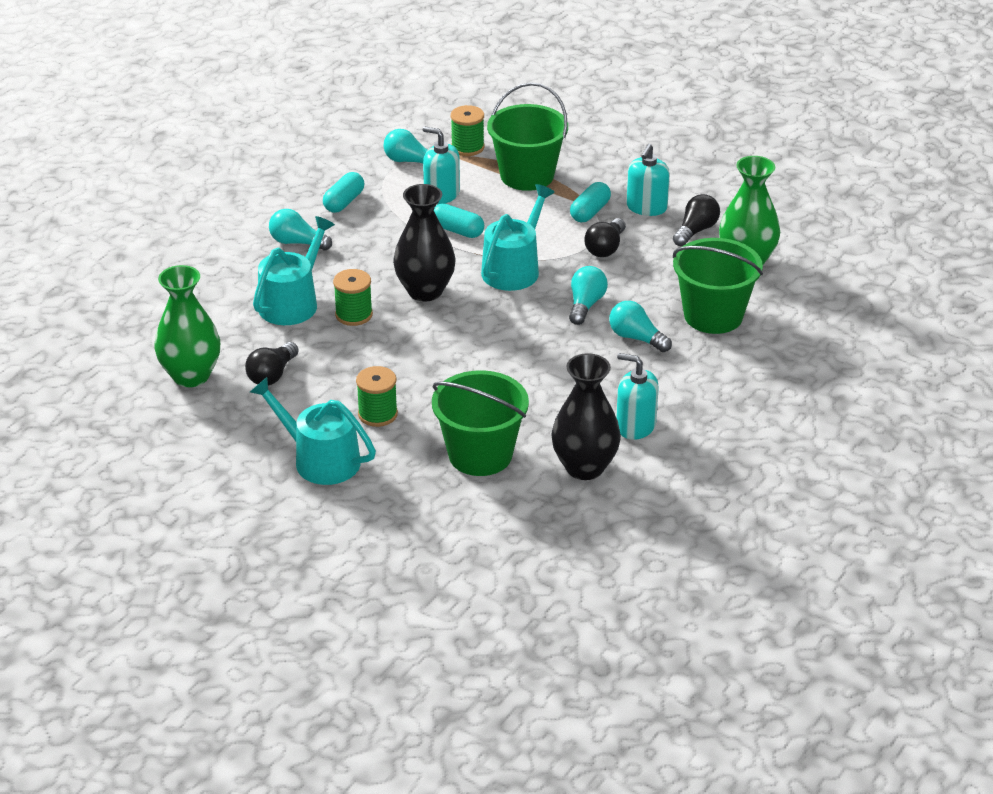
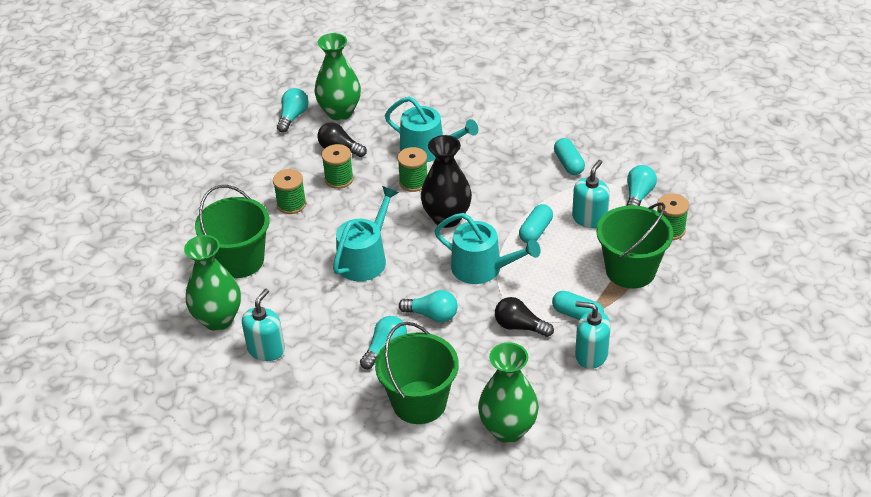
camera: 90 degrees right, 5 degrees up
turquoise watering can [250,377,376,485] -> turquoise watering can moved to [333,186,399,281]
turquoise light bulb [269,209,332,251] -> turquoise light bulb moved to [277,88,308,132]
turquoise capsule [323,172,364,213] -> turquoise capsule turned 45 degrees clockwise [554,138,585,175]
black vase [551,353,621,480] -> green vase [184,235,241,331]
black light bulb [673,194,720,246] -> none
none -> green spool [322,144,354,189]

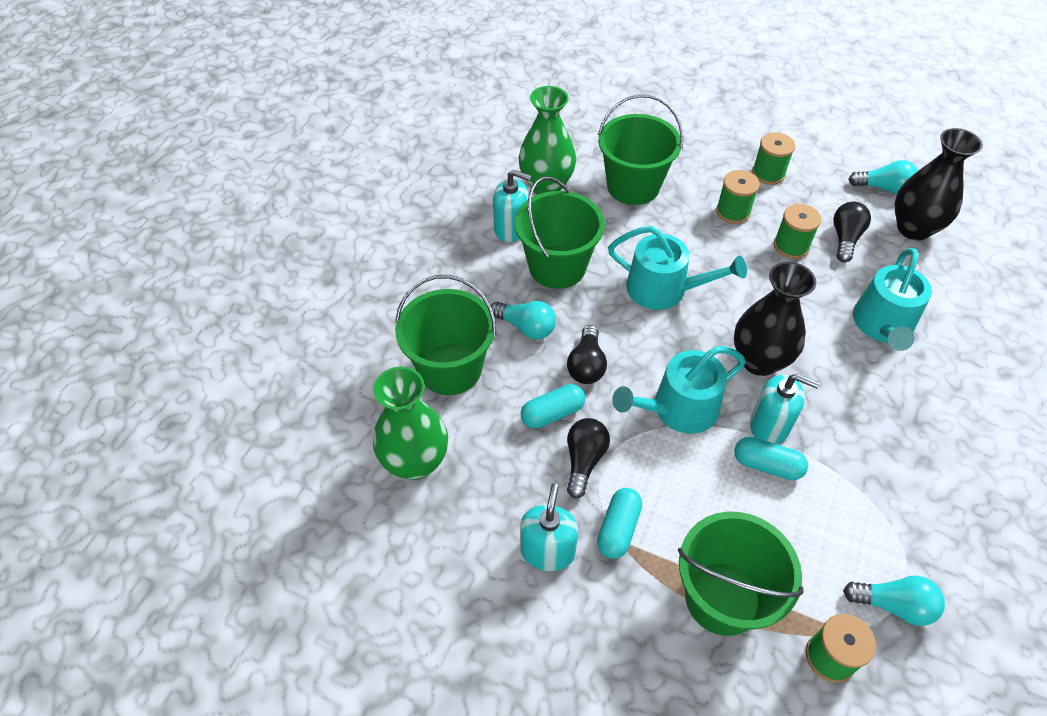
camera: 80 degrees right, 10 degrees up
green vase [314,33,361,121] -> black vase [895,128,983,240]
green spool [397,147,427,192] -> green spool moved to [752,132,795,185]
turquoise light bulb [399,290,458,322] -> black light bulb [567,325,607,384]
turquoise watering can [434,213,541,284] -> turquoise watering can turned 45 degrees clockwise [612,346,746,434]
turquoise capsule [554,138,585,175] -> turquoise capsule moved to [521,384,585,429]
turquoise soap dispenser [572,160,610,228] -> turquoise soap dispenser moved to [750,374,820,444]
none -> green bucket [515,176,605,289]

